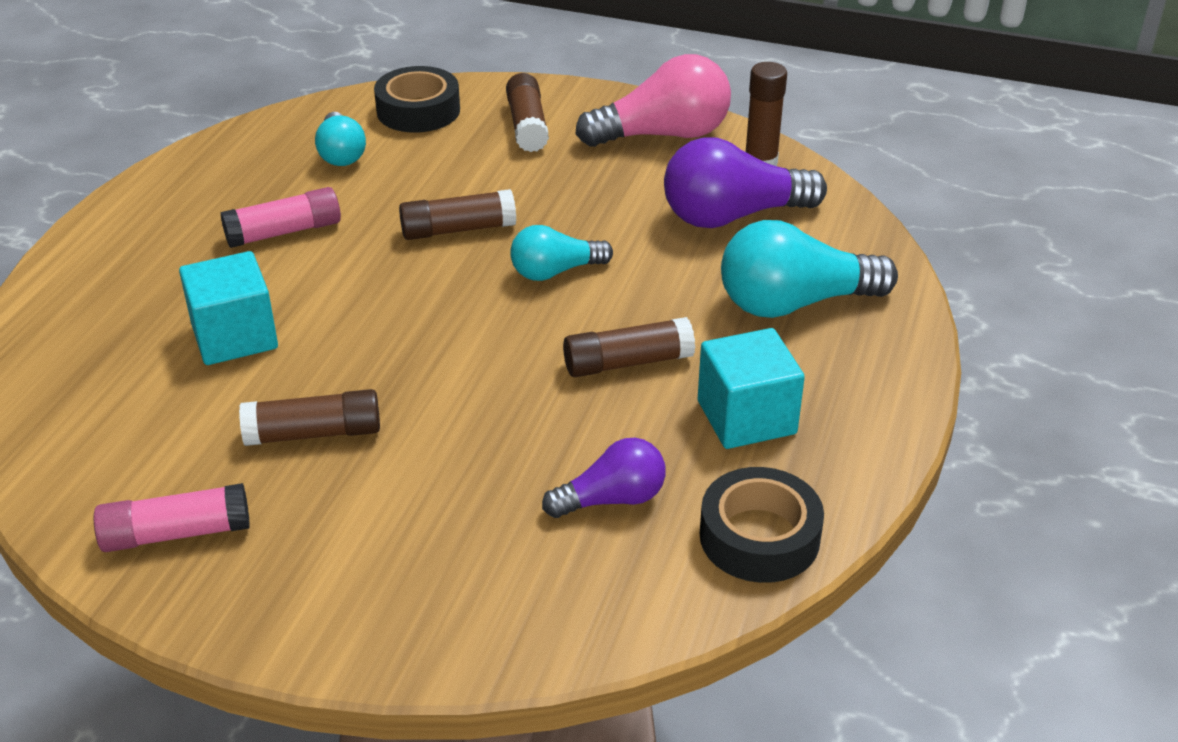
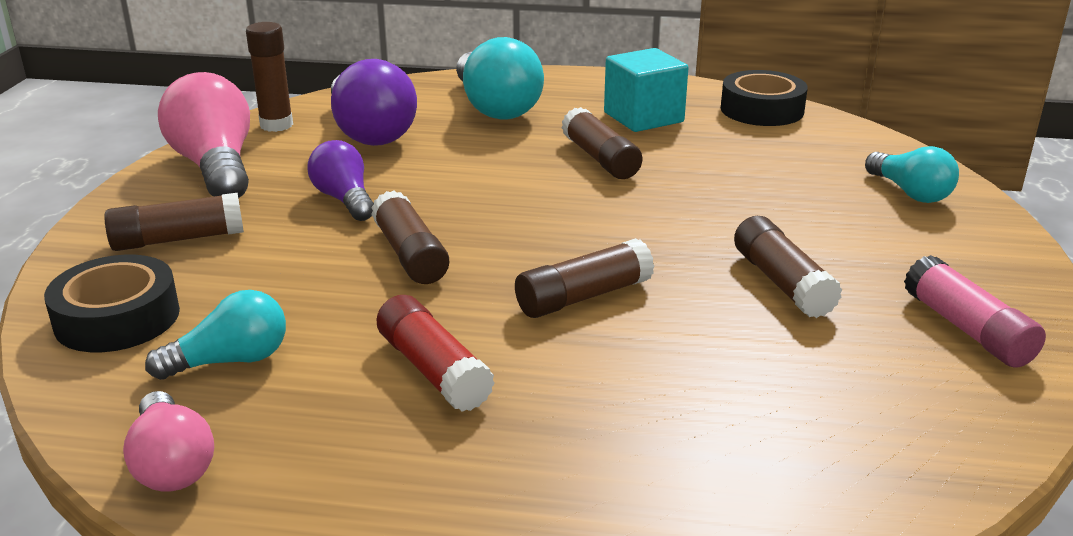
camera: 100 degrees left, 10 degrees down
turquoise cube [179,251,278,365] -> none
pink glue stick [220,187,341,248] -> red glue stick [377,295,495,412]
turquoise light bulb [510,225,613,281] -> turquoise light bulb moved to [865,146,959,203]
purple light bulb [542,438,666,518] -> purple light bulb moved to [307,140,374,221]
none -> pink light bulb [123,391,214,492]
none -> brown glue stick [515,238,654,318]

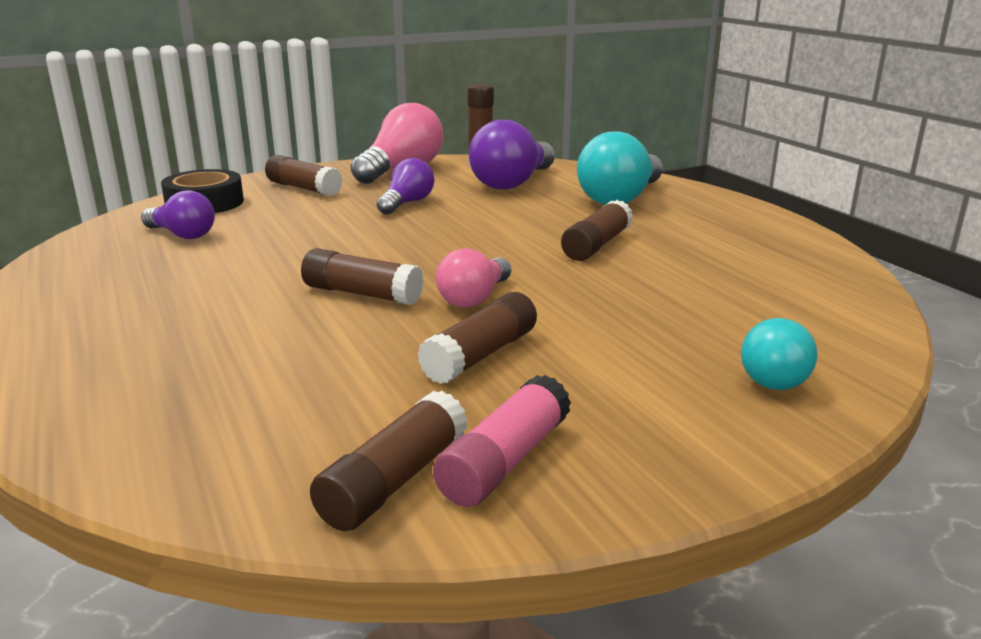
camera: 55 degrees right, 5 degrees down
pink light bulb [123,391,214,492] -> pink light bulb moved to [436,248,512,308]
turquoise light bulb [145,290,286,380] -> purple light bulb [141,190,215,239]
brown glue stick [371,191,449,284] -> brown glue stick moved to [310,391,468,531]
red glue stick [377,295,495,412] -> none
turquoise cube [604,48,689,132] -> none
black tape [721,70,808,126] -> none

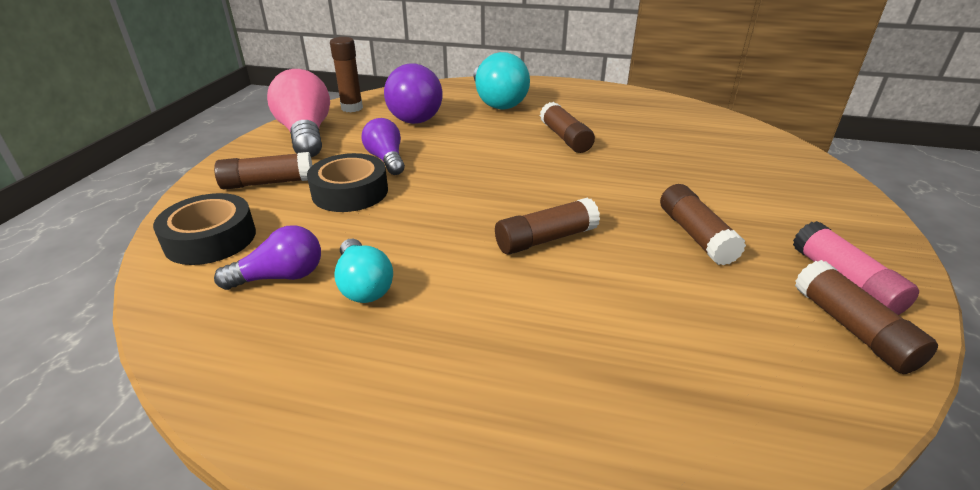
camera: 50 degrees left, 10 degrees up
pink light bulb [436,248,512,308] -> none
turquoise light bulb [741,318,818,390] -> turquoise light bulb moved to [334,239,393,303]
none -> black tape [307,153,388,212]

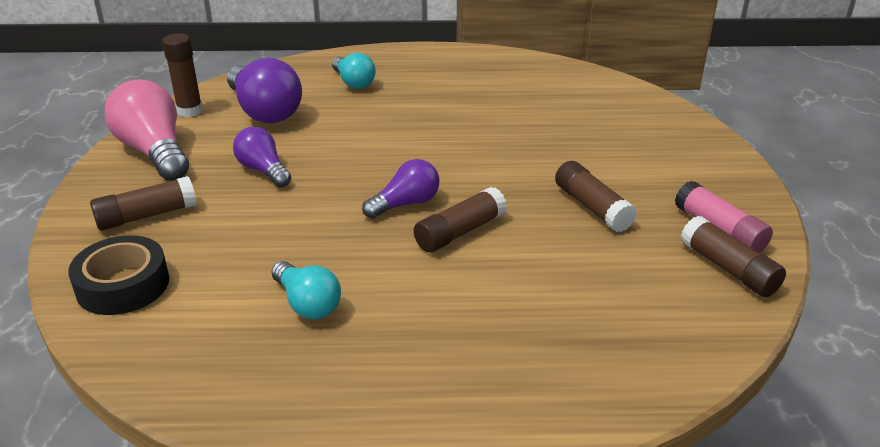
camera: 15 degrees left, 0 degrees up
purple light bulb [214,225,321,290] -> purple light bulb moved to [362,159,439,219]
black tape [307,153,388,212] -> none
turquoise light bulb [473,52,530,109] -> turquoise light bulb [332,53,376,89], size x0.59
brown glue stick [540,102,595,153] -> none

